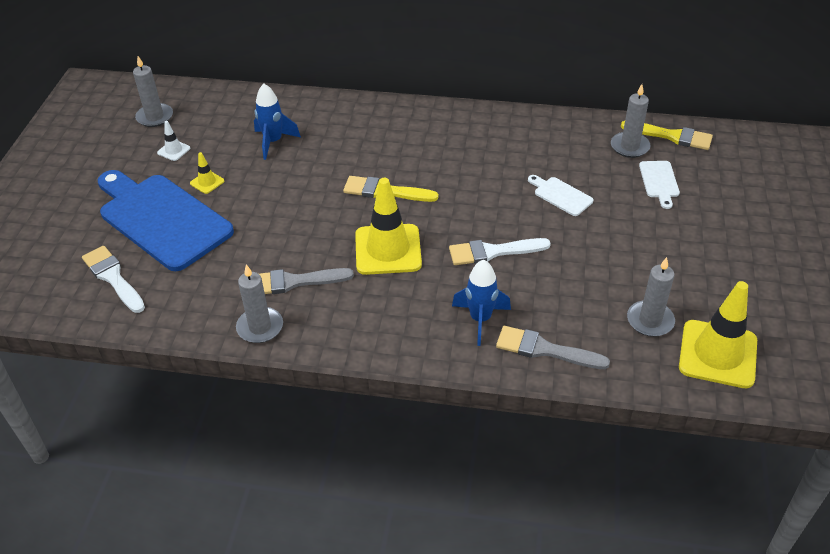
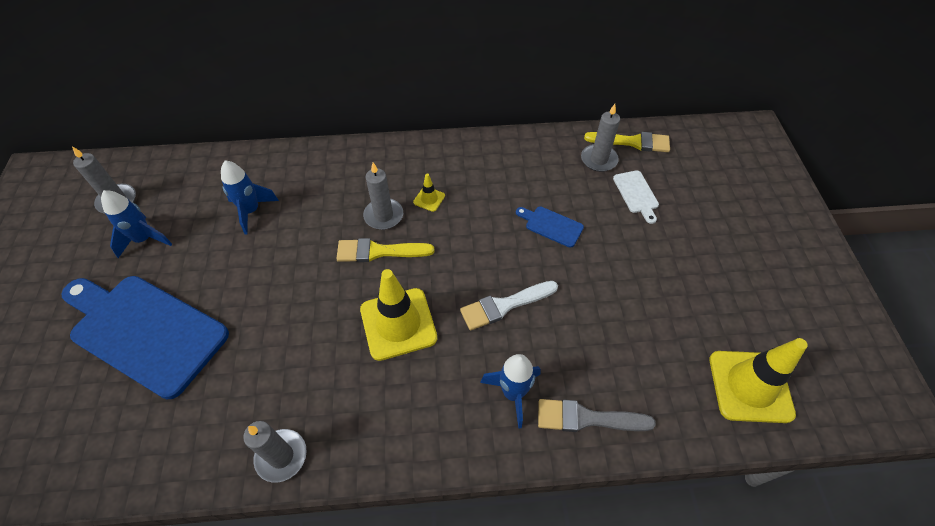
camera: 15 degrees left, 10 degrees up
white brush [82,246,145,313] -> none
white traffic cone [157,121,190,161] -> blue rocket [101,190,172,258]
yellow traffic cone [190,152,224,194] -> yellow traffic cone moved to [413,173,445,212]
grey brush [259,268,354,294] -> none
white cutting board [528,175,593,216] -> blue cutting board [516,207,584,248]
grey candle [627,257,675,337] -> grey candle moved to [363,163,403,230]

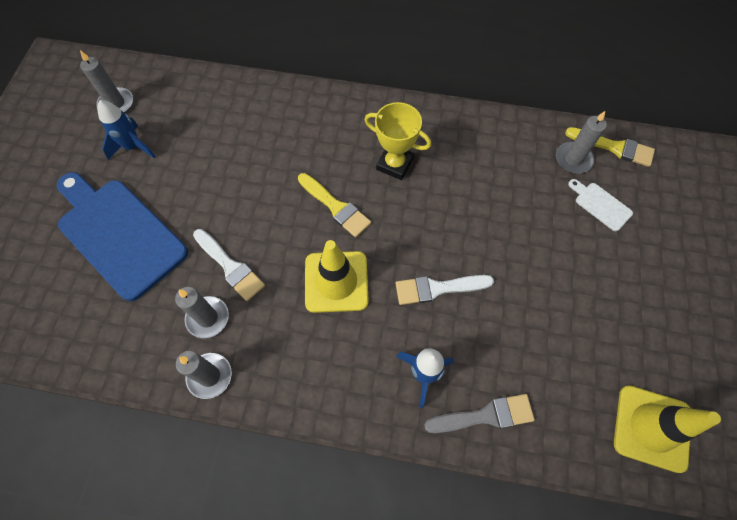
camera: 15 degrees right, 10 degrees up
blue rocket [221,160,279,234] -> none
yellow brush [336,238,434,262] -> yellow brush turned 150 degrees counterclockwise [298,173,371,238]
grey candle [363,163,403,230] -> grey candle moved to [175,287,229,338]
yellow traffic cone [413,173,445,212] -> yellow trophy [365,102,431,180]
blue cutting board [516,207,584,248] -> none
grey brush [538,399,656,432] -> grey brush turned 150 degrees clockwise [424,394,535,433]
white cutting board [613,170,659,224] -> white cutting board turned 135 degrees clockwise [568,179,633,231]
none -> white brush [193,229,265,301]

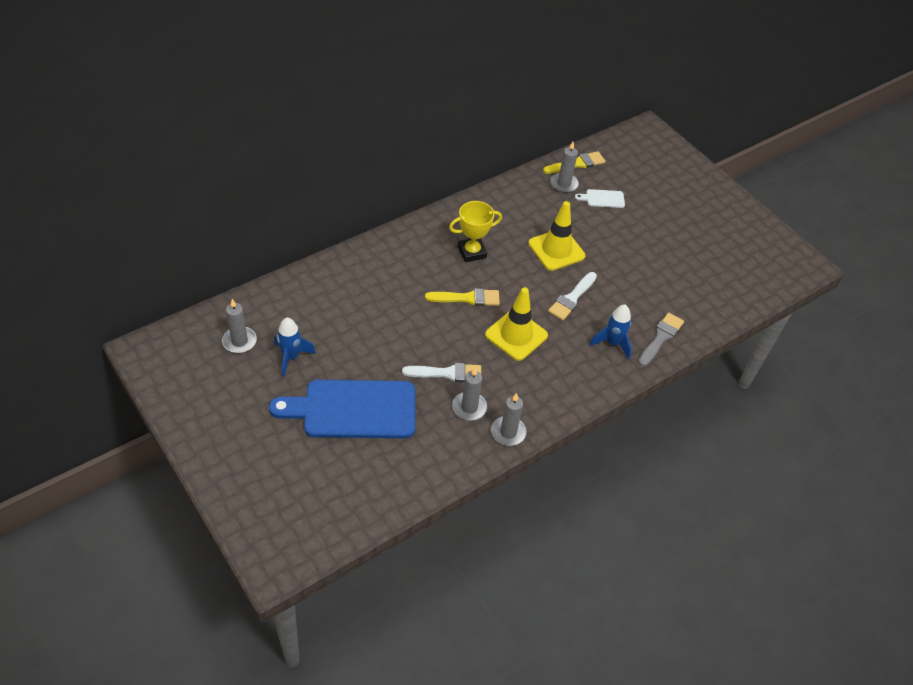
camera: 50 degrees left, 15 degrees down
yellow traffic cone [614,385,721,473] -> yellow traffic cone moved to [528,201,585,271]

